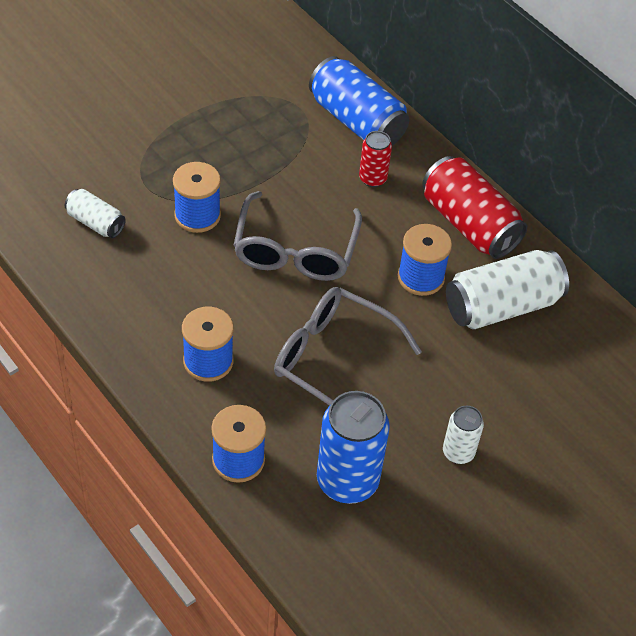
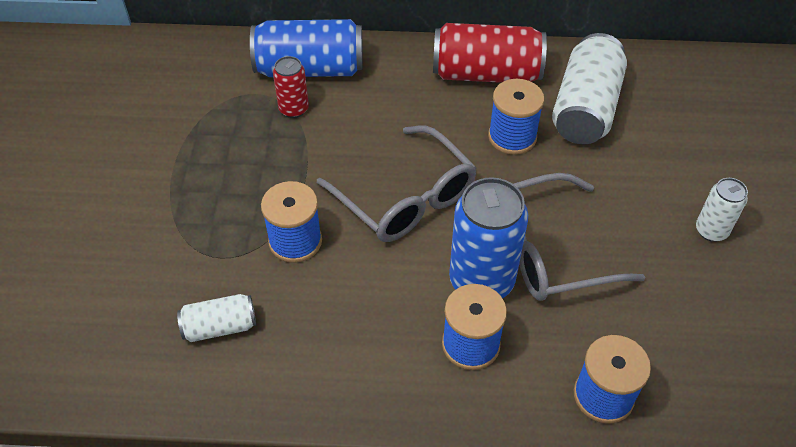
camera: 45 degrees left, 0 degrees up
blue can [317,391,390,504] -> blue can moved to [449,177,528,298]
red can [359,131,392,187] -> red can moved to [273,56,309,118]

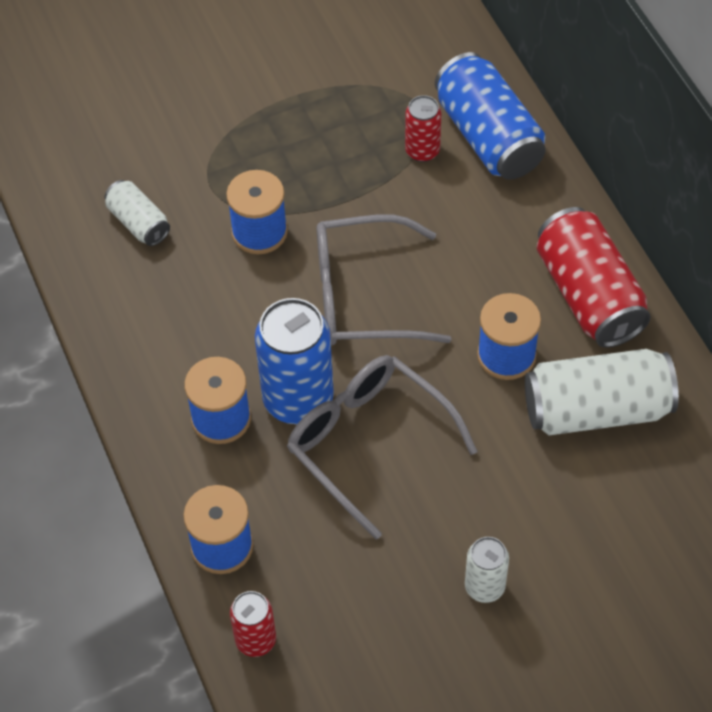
camera: 65 degrees right, 5 degrees up
grey glasses [317,125,476,242] -> grey glasses turned 60 degrees clockwise [316,215,452,345]
none -> red can [230,591,276,657]

